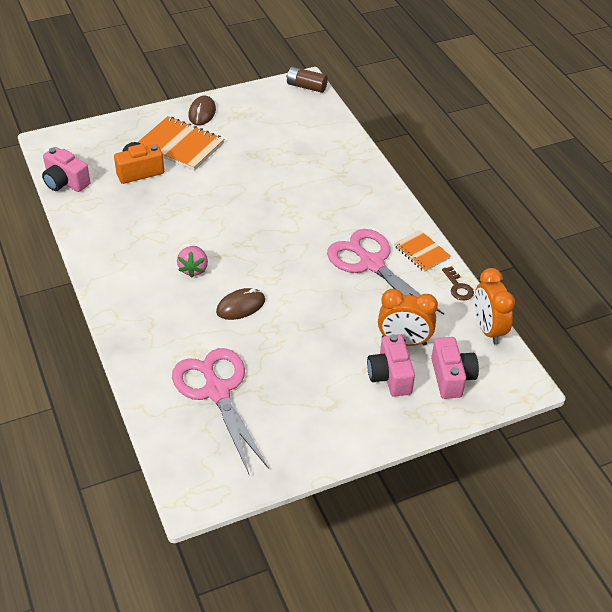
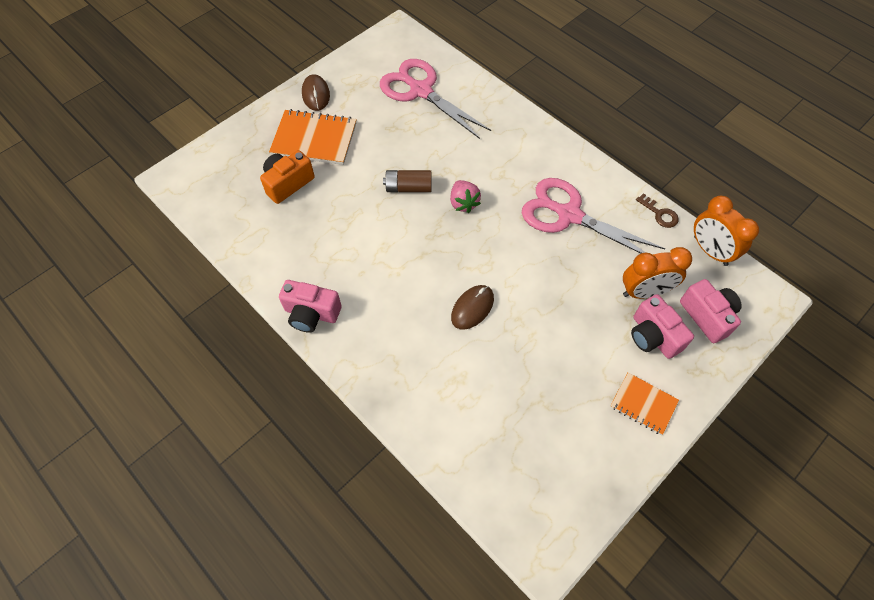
camera: 20 degrees left, 15 degrees up
pink camera [42,147,90,192] -> pink camera moved to [279,280,342,333]
pink scissors [172,348,269,474] -> pink scissors moved to [380,59,491,139]
pink strawberry [177,246,208,278] -> pink strawberry moved to [450,180,481,213]
brown battery [286,67,328,93] -> brown battery moved to [383,170,432,192]
orange notebook [394,230,451,272] -> orange notebook moved to [610,372,679,435]

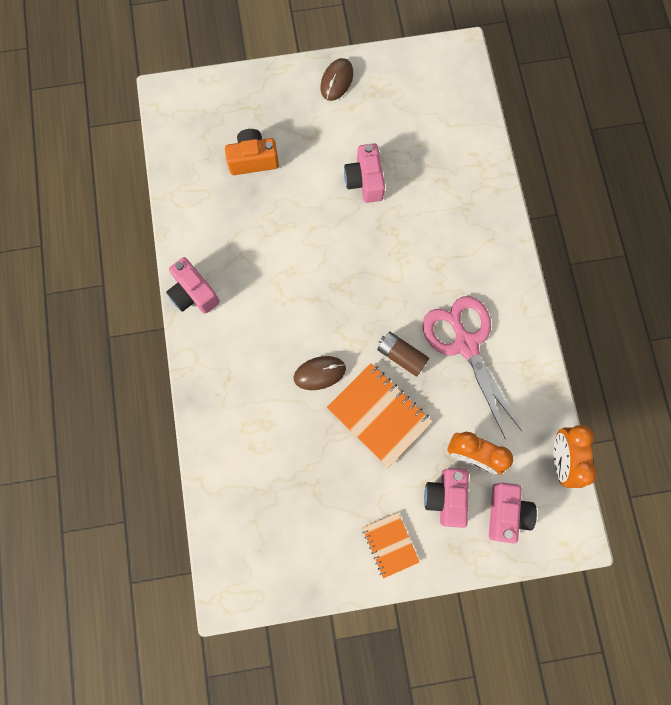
camera: 35 degrees right, 15 degrees up
orange notebook [269,109,357,165] -> orange notebook moved to [327,363,432,468]
pink scissors [380,59,491,139] -> none
brown battery [383,170,432,192] -> brown battery moved to [377,332,429,377]
pink strawberry [450,180,481,213] -> none
brown key [636,193,679,228] -> none
none -> pink camera [344,143,385,203]

